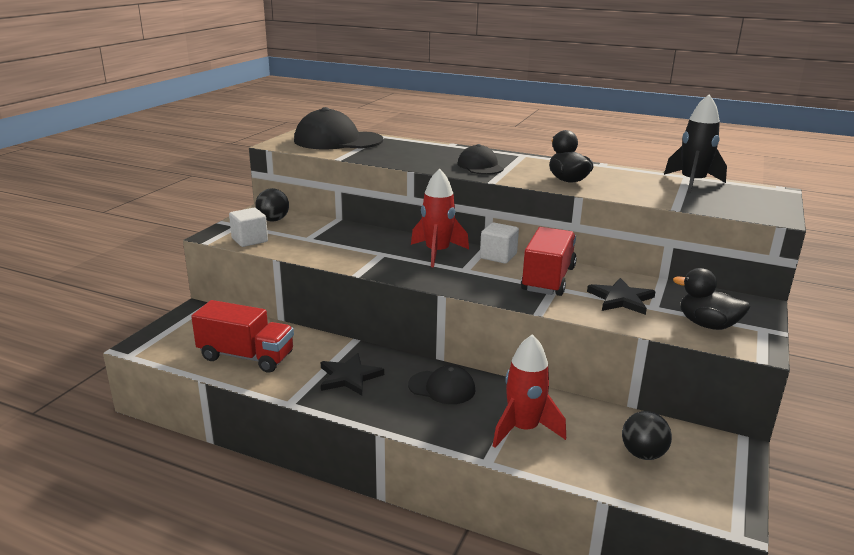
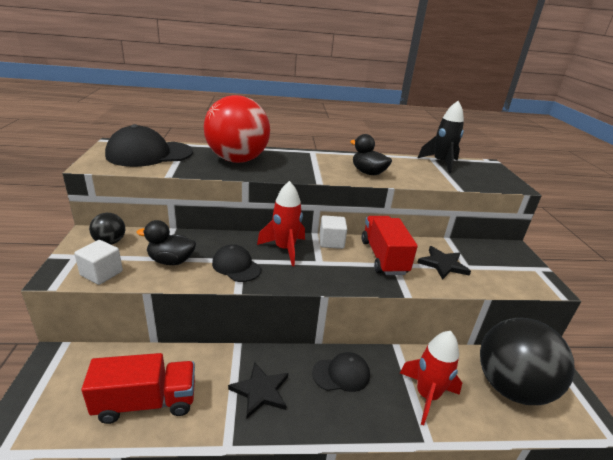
camera: 30 degrees left, 5 degrees up
black cap [457,144,504,175] -> black cap moved to [212,244,261,282]
black ball [622,411,672,460] -> black ball [480,318,575,405], size x2.25
black duck [673,268,750,330] -> black duck moved to [136,220,196,265]
none -> red ball [204,95,270,163]

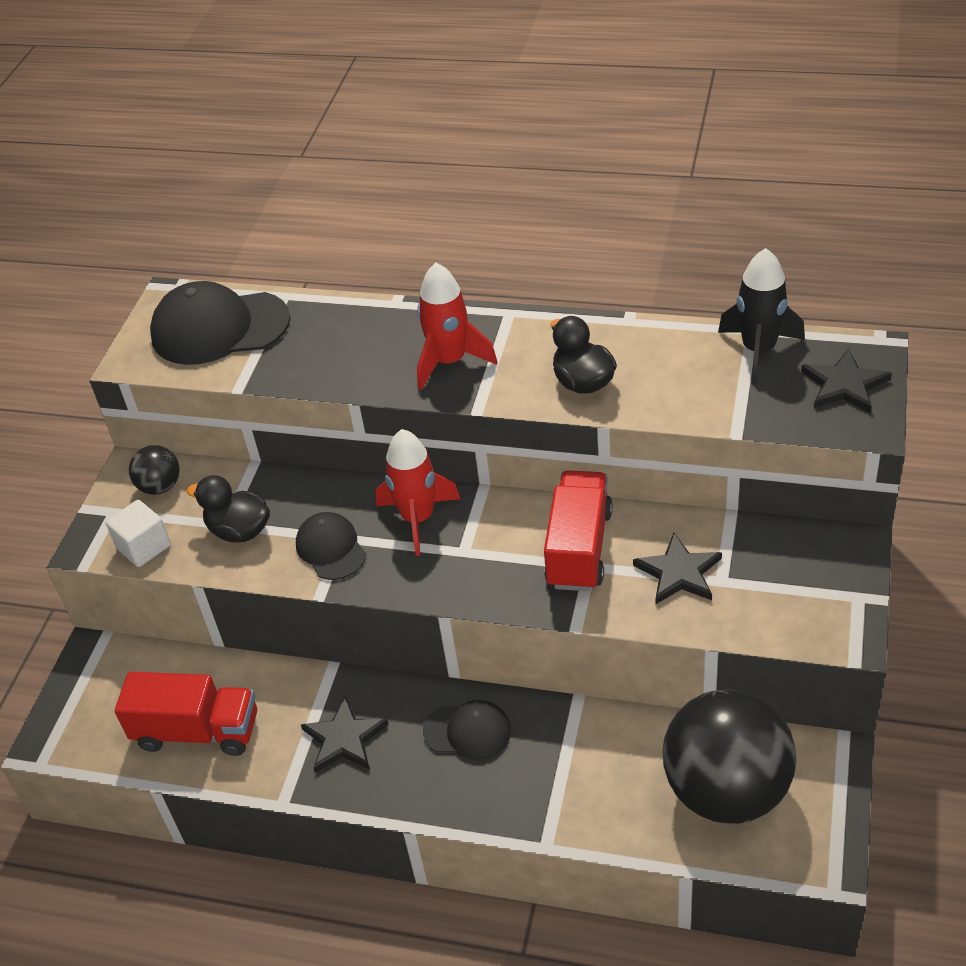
camera: 25 degrees right, 15 degrees up
red ball [204,95,270,163] -> none
white cube [319,215,347,249] -> none
red rocket [400,331,462,426] -> red rocket moved to [417,263,498,390]
none -> black star [801,348,892,414]

